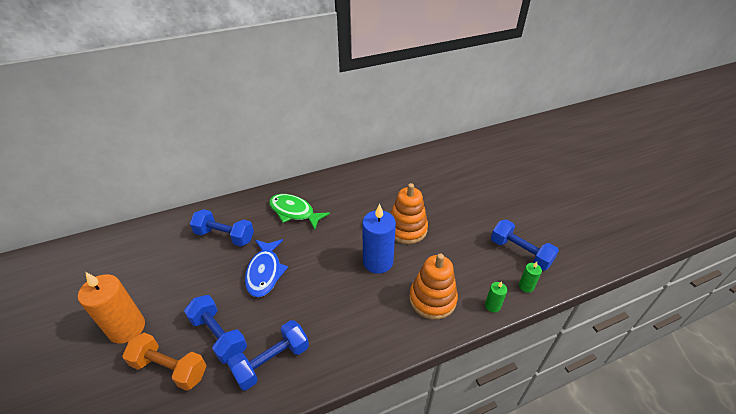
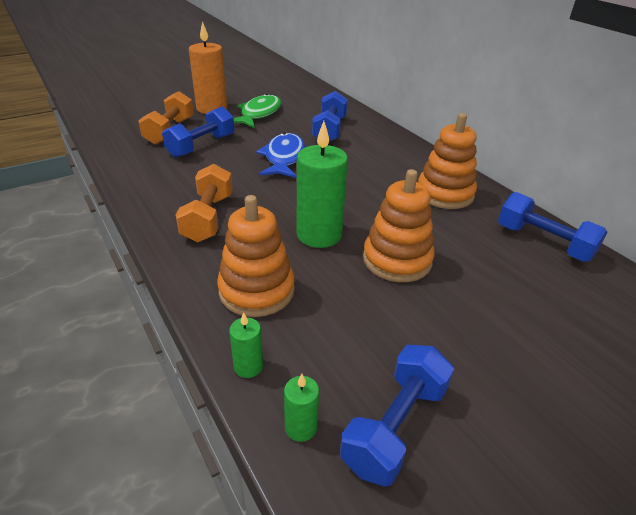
camera: 80 degrees right, 5 degrees down
blue dumbbell [227,320,309,390] -> blue dumbbell moved to [498,192,607,262]
blue fish [245,239,288,297] -> blue fish turned 105 degrees clockwise [256,133,305,178]
green fish [269,194,330,230] -> green fish moved to [234,94,281,128]
blue candle [362,204,396,274] -> green candle [297,121,348,248]
none -> orange dumbbell [176,164,233,242]
none -> orange stacking toy [418,113,477,209]

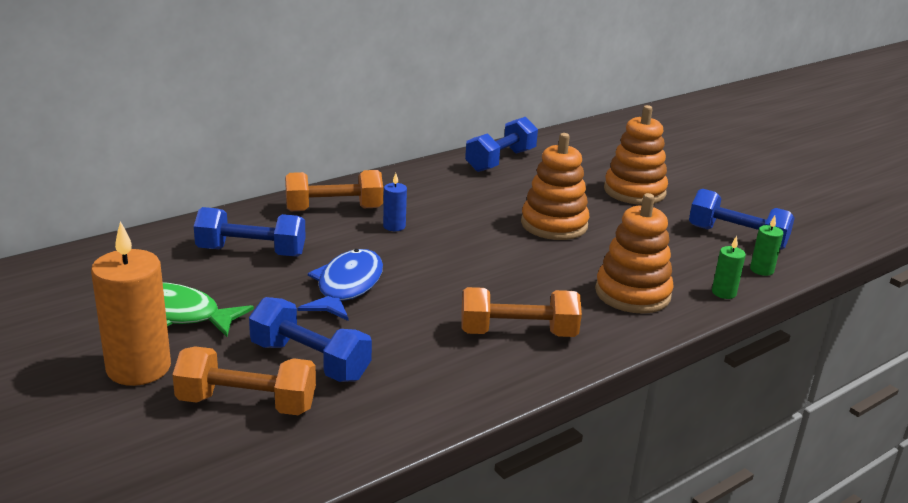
camera: 95 degrees left, 10 degrees down
blue fish [256,133,305,178] -> blue fish turned 105 degrees clockwise [298,249,383,321]
green candle [297,121,348,248] -> none
orange stacking toy [418,113,477,209] -> orange stacking toy moved to [604,105,668,205]
none -> orange dumbbell [285,170,383,211]
none -> blue candle [383,173,407,231]

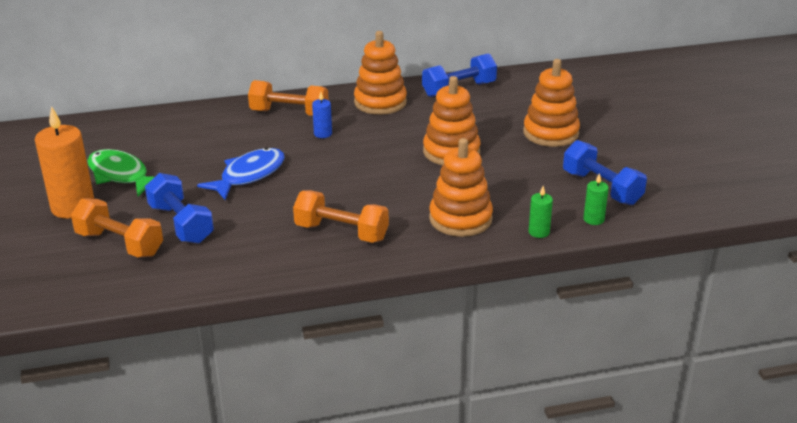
camera: 25 degrees right, 5 degrees up
blue dumbbell [194,207,306,257] -> none
none -> orange stacking toy [354,31,407,115]

